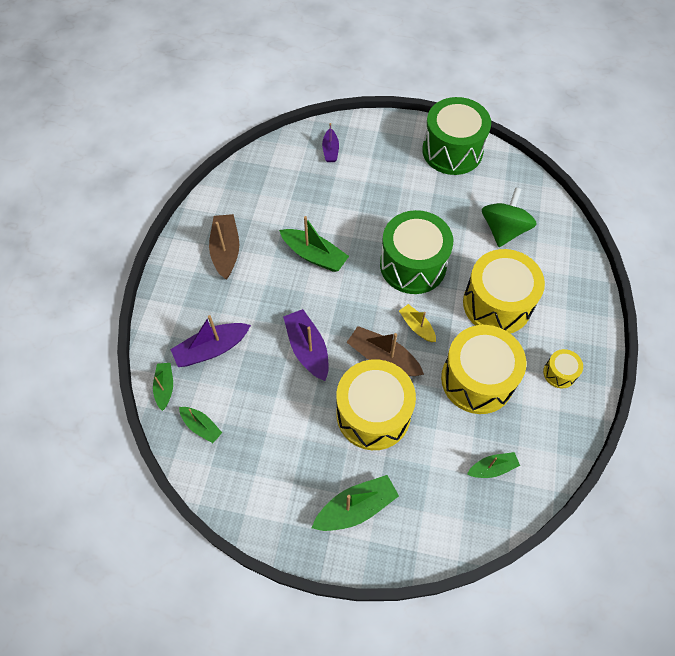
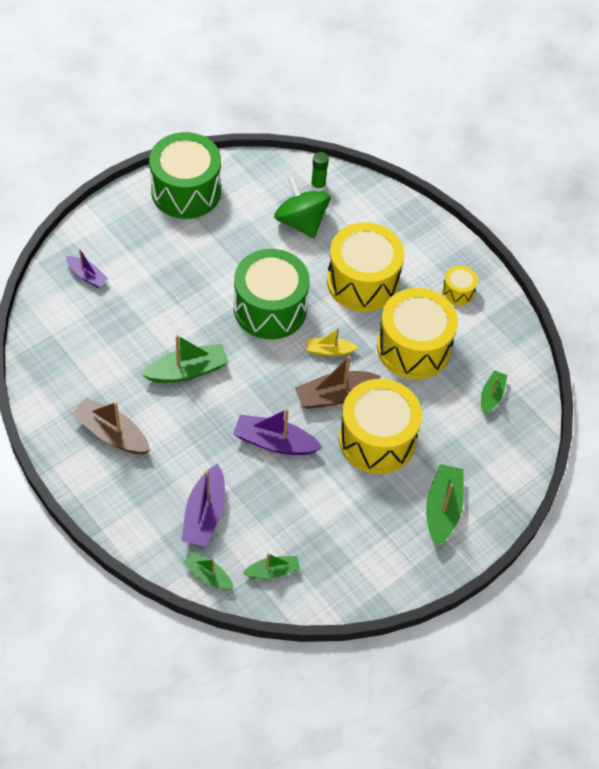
camera: 55 degrees left, 5 degrees down
none -> green glue stick [311,152,329,191]

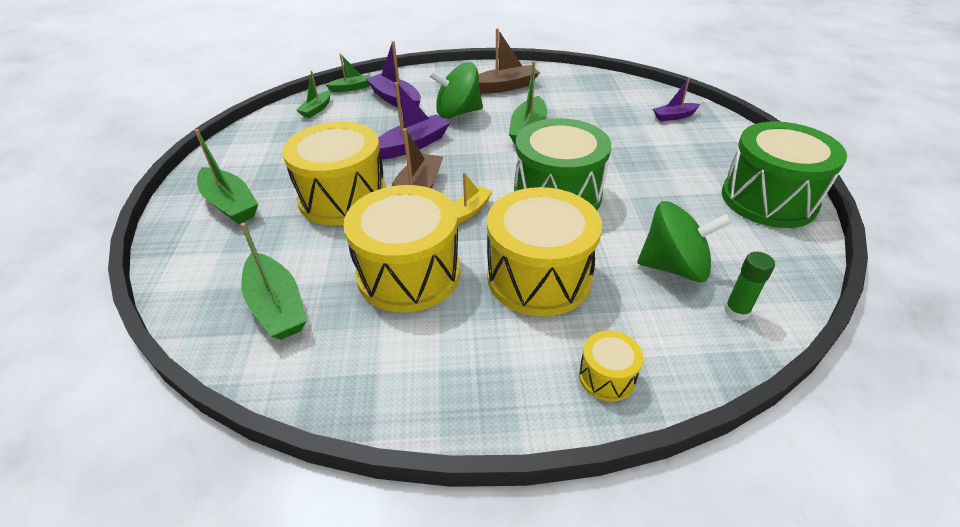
camera: 130 degrees right, 15 degrees down
yellow drum [442,266,478,305] -> yellow drum moved to [579,331,643,402]
green boat [481,370,507,414] -> green boat [240,223,307,340], size x1.64
none -> green spinning top [429,62,483,119]

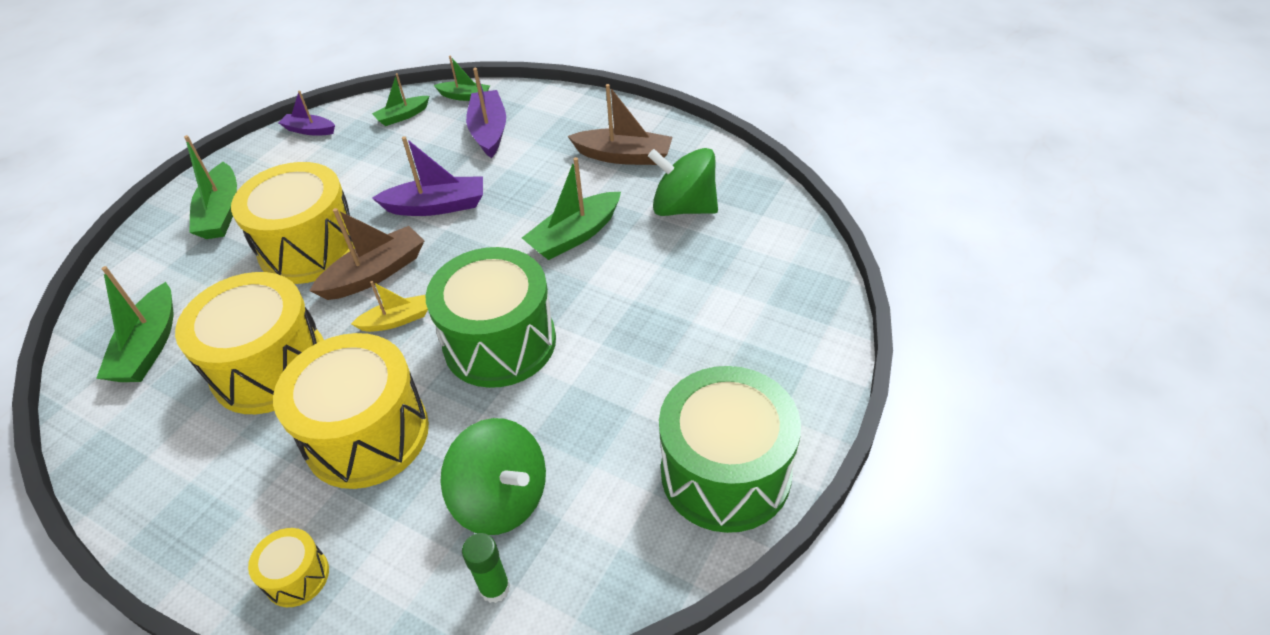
camera: 35 degrees right, 5 degrees up
green spinning top [429,62,483,119] -> green spinning top moved to [648,148,718,216]
purple boat [653,78,700,121] -> purple boat moved to [279,91,335,136]

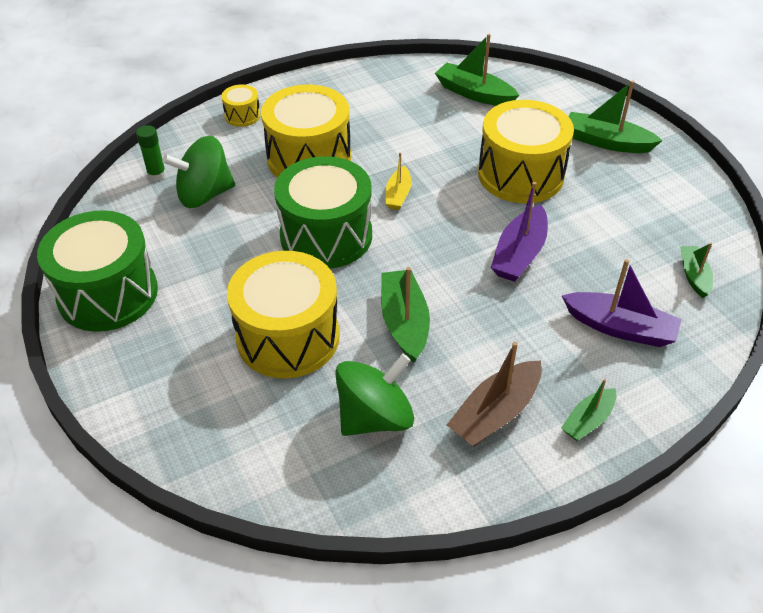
camera: 120 degrees right, 0 degrees up
yellow drum [175,272,324,414] -> yellow drum moved to [227,251,340,378]
purple boat [279,91,335,136] -> none
brown boat [309,208,424,300] -> none
green boat [434,56,490,101] -> green boat moved to [561,379,617,441]

